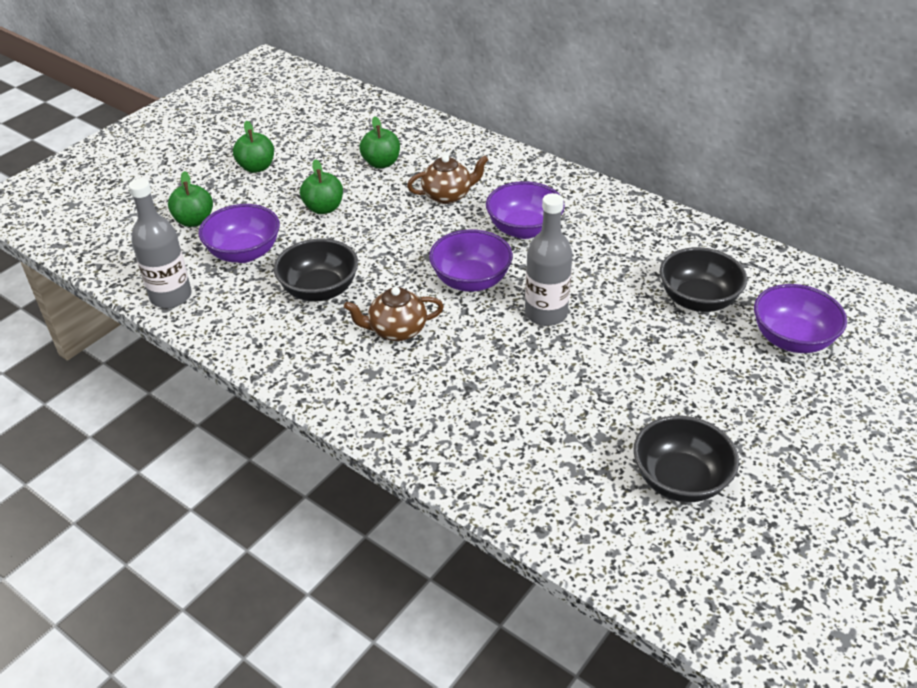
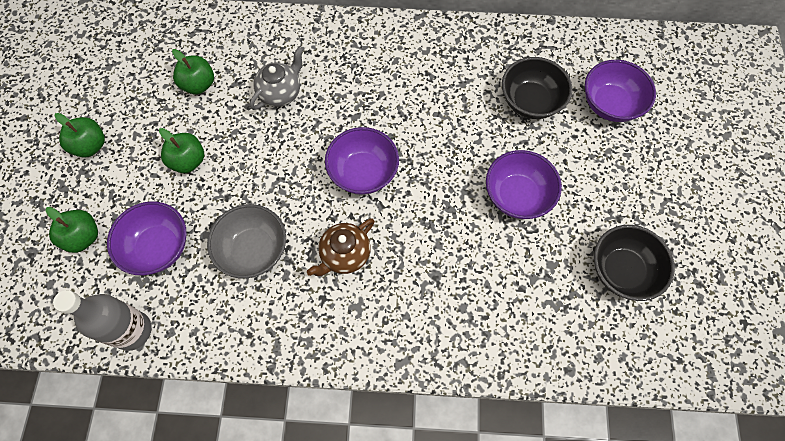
camera: 35 degrees left, 25 degrees up
black bowl [274,239,358,301] -> grey bowl [207,204,286,278]
brown teapot [407,155,489,204] -> grey teapot [250,47,303,110]
purple bowl [486,181,565,239] -> purple bowl moved to [486,150,562,219]
grey bottle [525,193,573,326] -> none

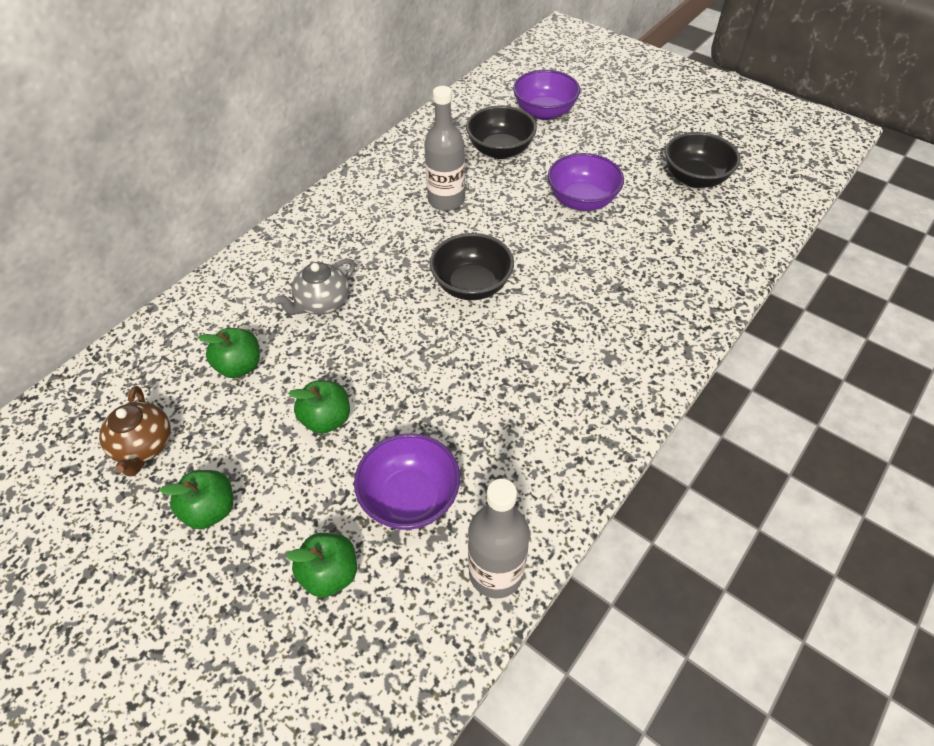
camera: 55 degrees left, 15 degrees down
grey bowl [207,204,286,278] -> none
grey teapot [250,47,303,110] -> grey teapot turned 120 degrees counterclockwise [274,258,355,315]
brown teapot [307,218,375,276] -> brown teapot moved to [99,386,171,476]
purple bowl [325,127,399,195] -> black bowl [430,233,514,300]
none -> grey bottle [424,86,465,211]

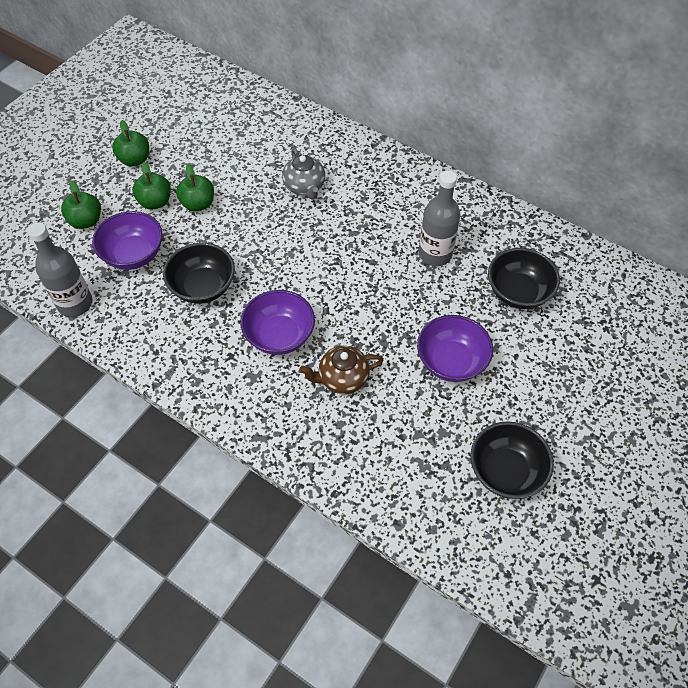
camera: 85 degrees right, 5 degrees up
brown teapot [99,386,171,476] -> brown teapot moved to [299,346,384,394]
green apple [198,328,260,378] -> green apple moved to [132,162,171,210]
grey teapot [274,258,355,315] -> grey teapot turned 150 degrees counterclockwise [282,148,325,199]
black bowl [430,233,514,300] -> black bowl moved to [163,243,235,304]
purple bowl [513,70,580,120] -> purple bowl moved to [240,290,315,355]

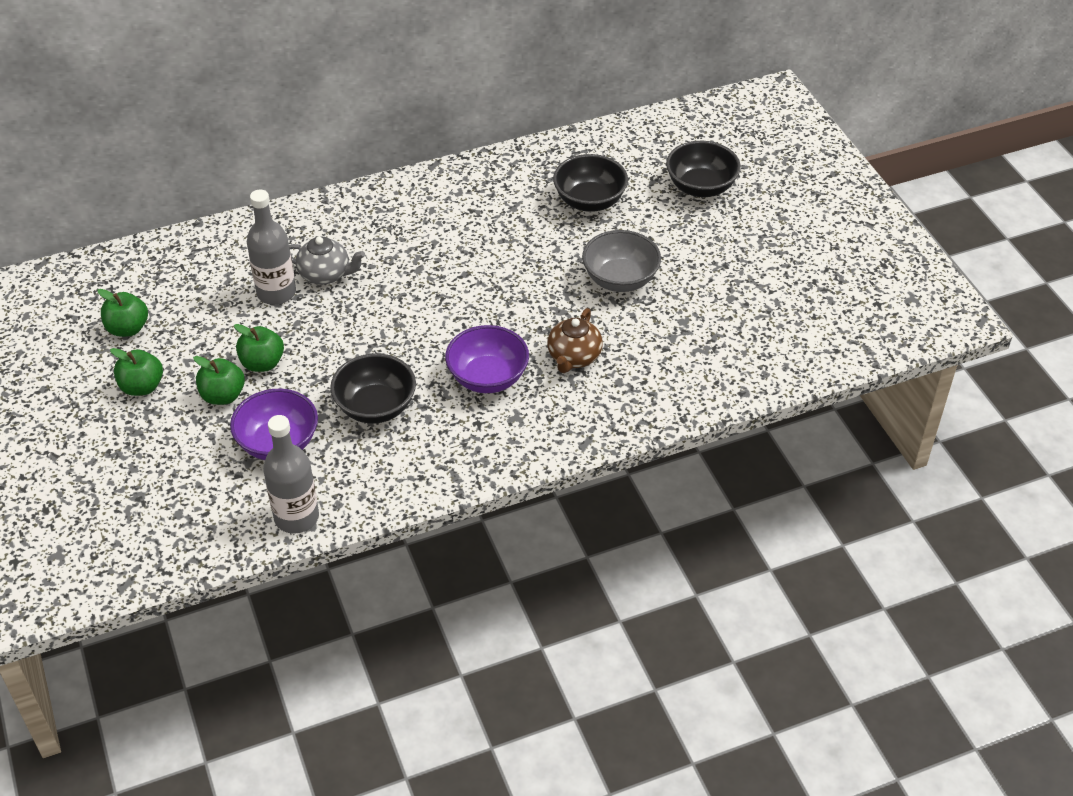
camera: 55 degrees left, 10 degrees down
green apple [61,180,101,229] -> green apple moved to [97,289,148,337]
purple bowl [417,315,493,382] -> grey bowl [582,230,661,292]
grey bottle [419,171,460,266] -> grey bottle moved to [247,189,296,305]
black bowl [471,421,554,499] -> black bowl moved to [666,141,741,197]

